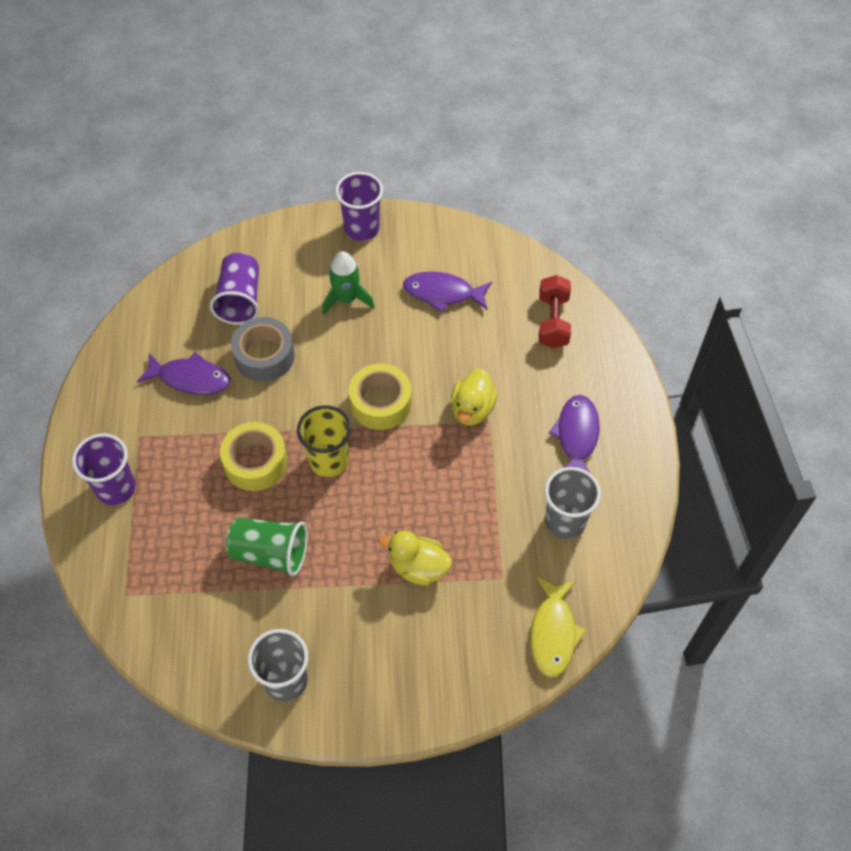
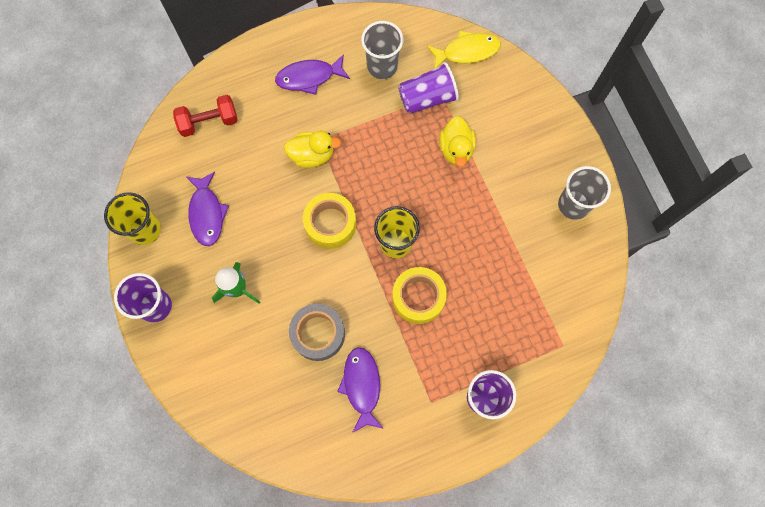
camera: 110 degrees left, 15 degrees up
purple cup [210,253,259,325] -> purple cup moved to [398,62,459,114]
green cup [226,517,308,576] -> none
none -> yellow cup [104,192,161,245]

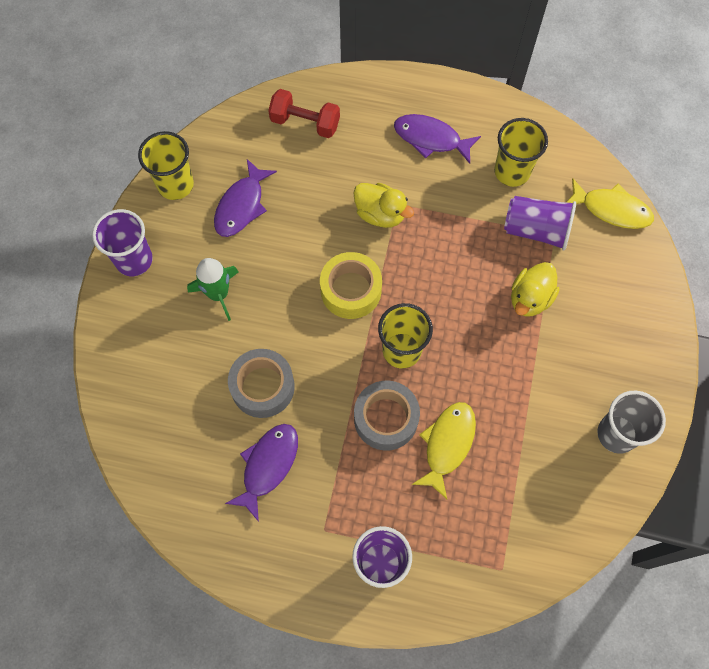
camera: 35 degrees right, 5 degrees down
grey cup [361,21,404,79] -> yellow cup [494,118,548,187]
yellow tape [392,267,447,324] -> grey tape [354,381,420,451]
none -> yellow fish [412,402,476,499]

